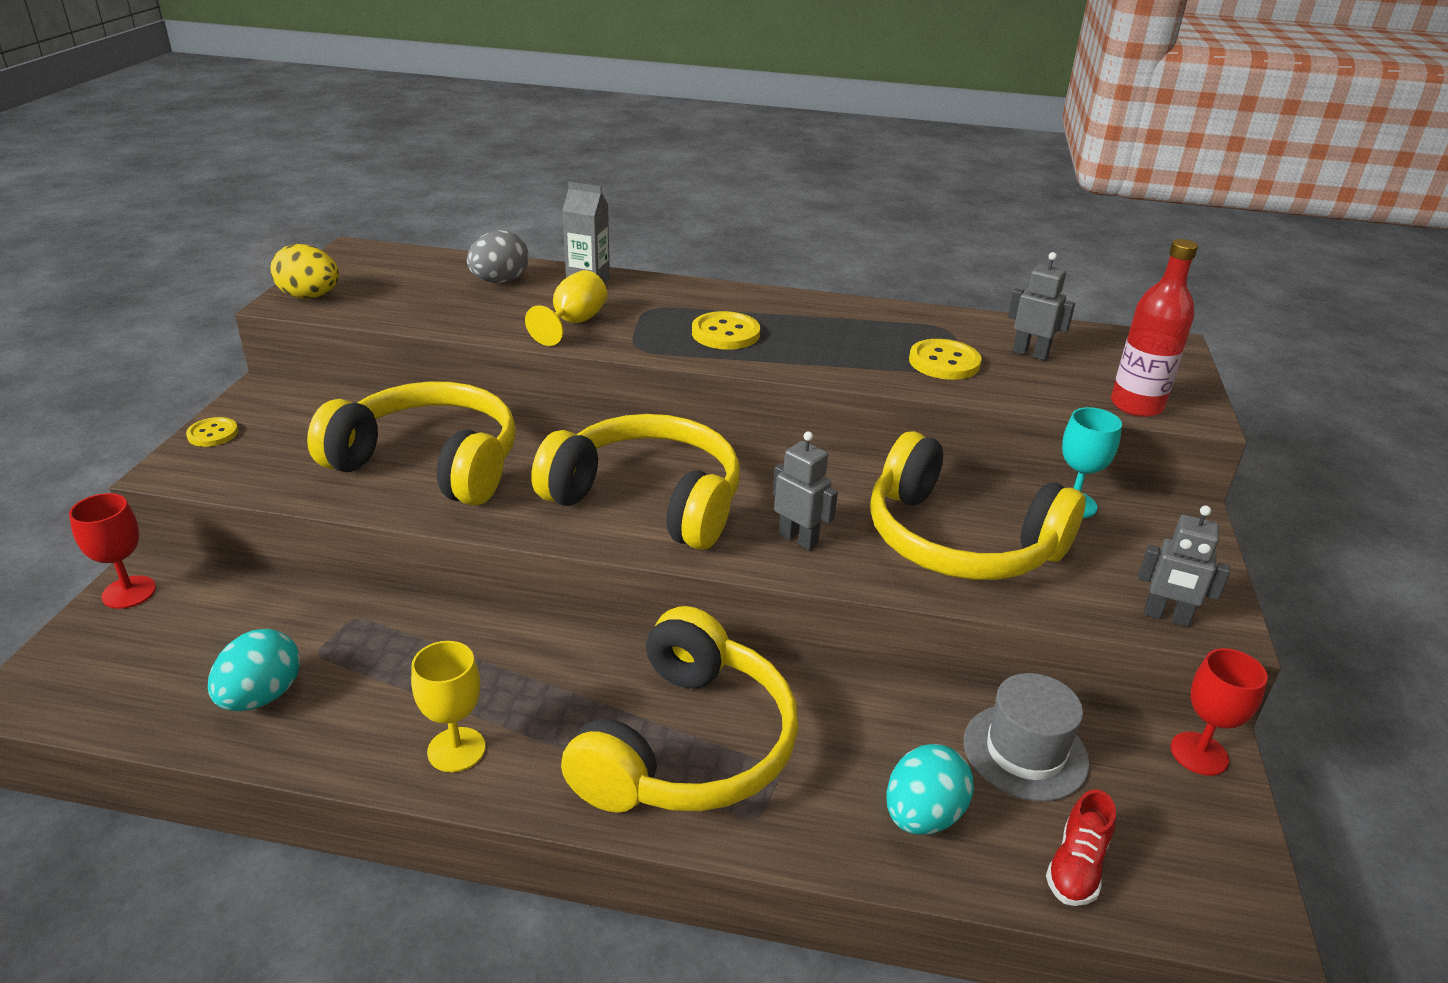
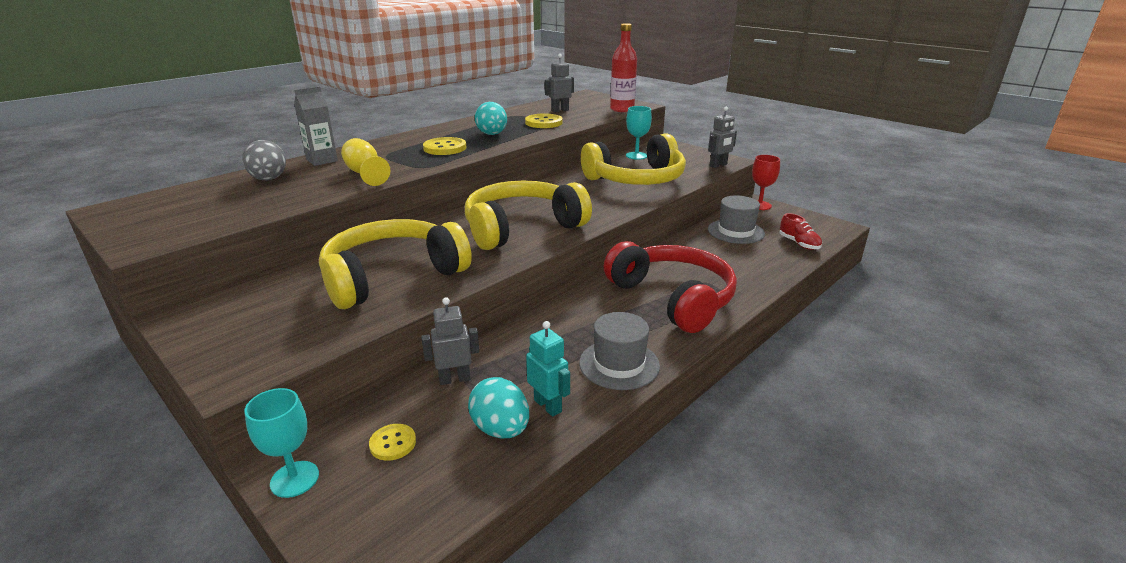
camera: 55 degrees left, 5 degrees down
red goblet [69,493,156,609] -> turquoise goblet [244,388,319,498]
yellow button [186,417,238,447] -> yellow button moved to [369,424,416,461]
yellow egg [270,244,339,299] -> none
yellow goblet [411,641,485,772] -> grey hat [579,312,660,390]
yellow headphones [561,606,798,813] -> red headphones [604,241,737,333]
grey robot [773,431,838,550] -> grey robot moved to [421,297,479,385]
turquoise egg [886,744,974,835] -> turquoise egg moved to [475,102,507,135]
none -> turquoise robot [526,321,570,417]

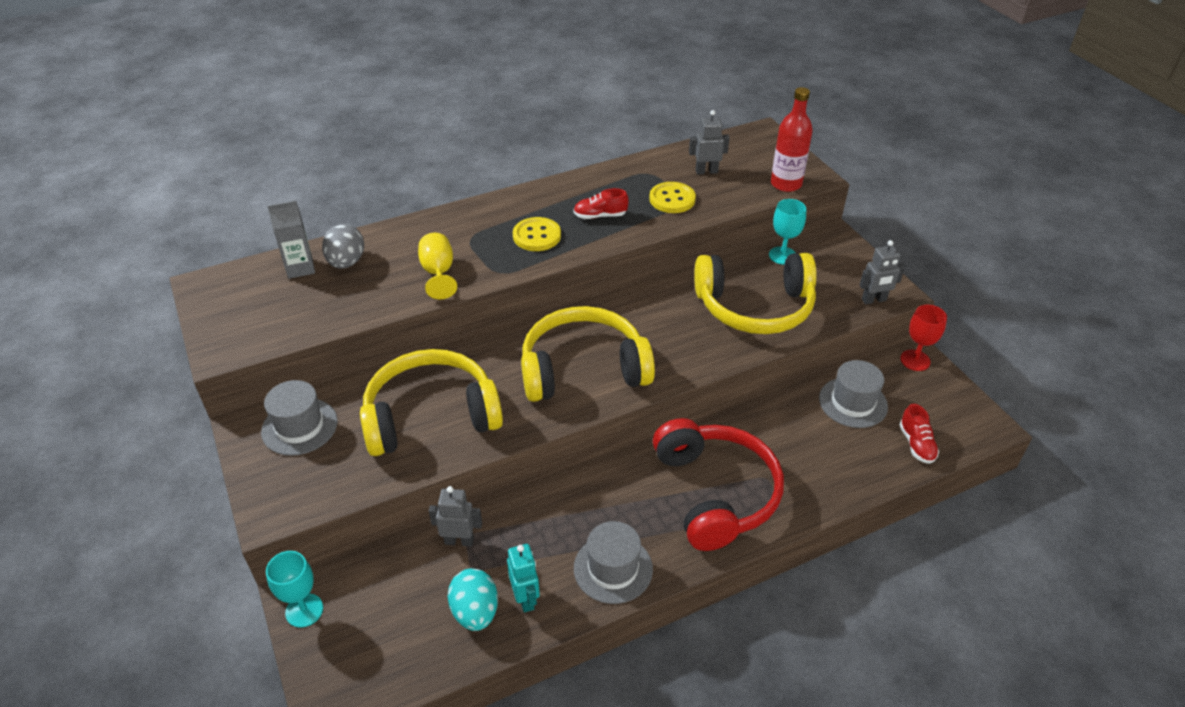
camera: 20 degrees right, 15 degrees up
grey carton [294,86,338,166] -> grey carton moved to [267,200,315,279]
yellow button [369,424,416,461] -> none
turquoise egg [475,102,507,135] -> red shoe [574,188,629,219]
none -> grey hat [261,380,338,456]

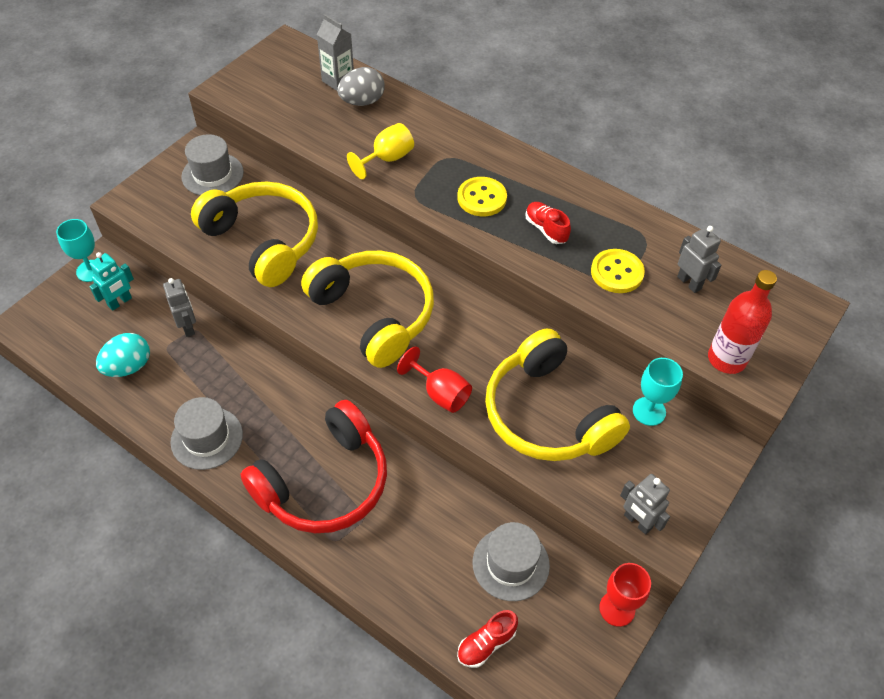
camera: 60 degrees right, 10 degrees up
turquoise robot [507,544,540,613] -> turquoise robot moved to [89,252,134,311]
none -> red goblet [397,346,472,413]

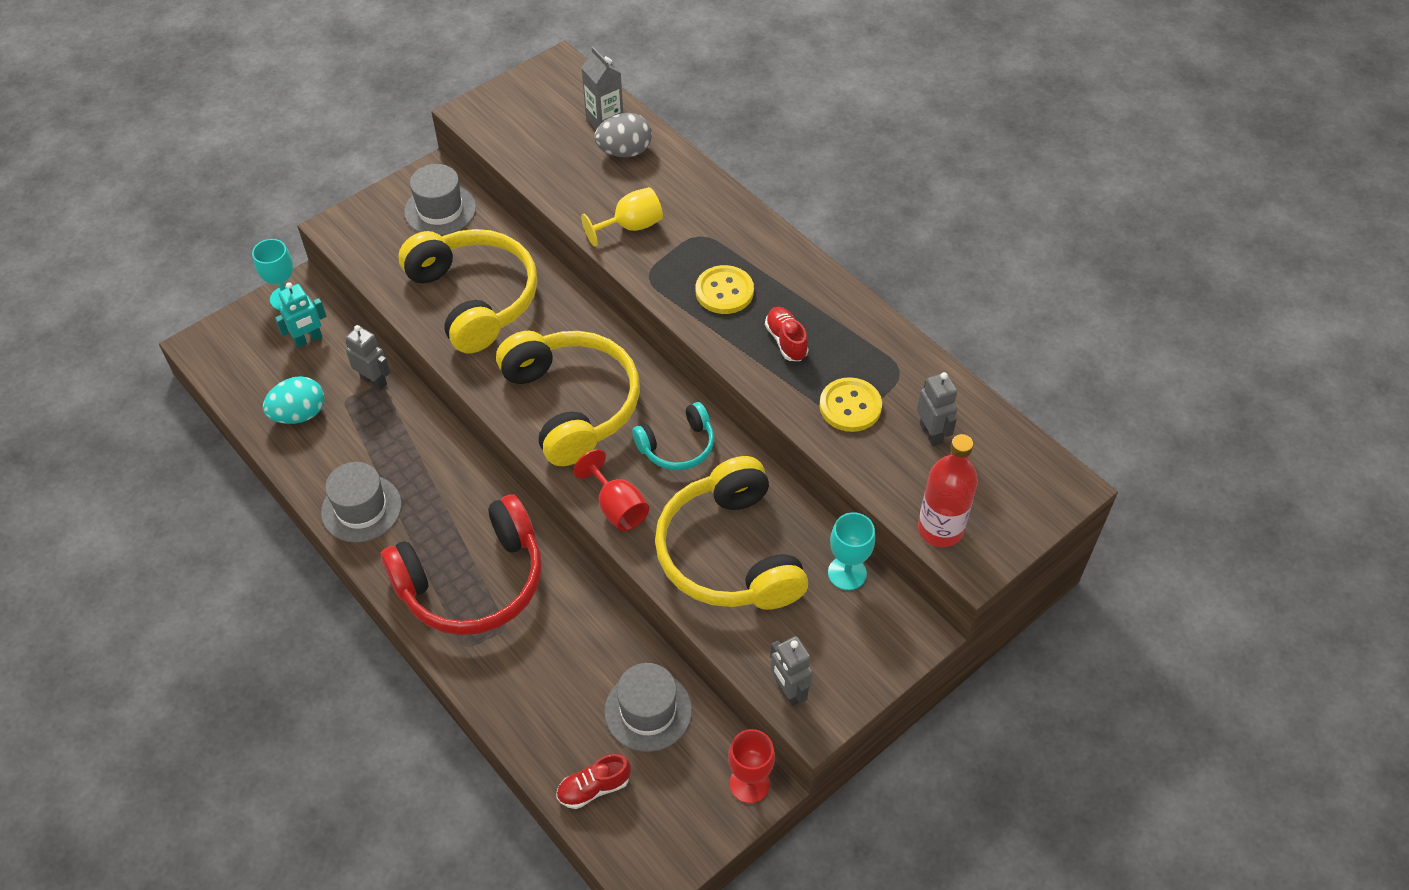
camera: 15 degrees right, 0 degrees up
grey robot [163,278,196,337] -> grey robot turned 45 degrees counterclockwise [346,325,390,390]
none -> turquoise headphones [632,402,714,470]

